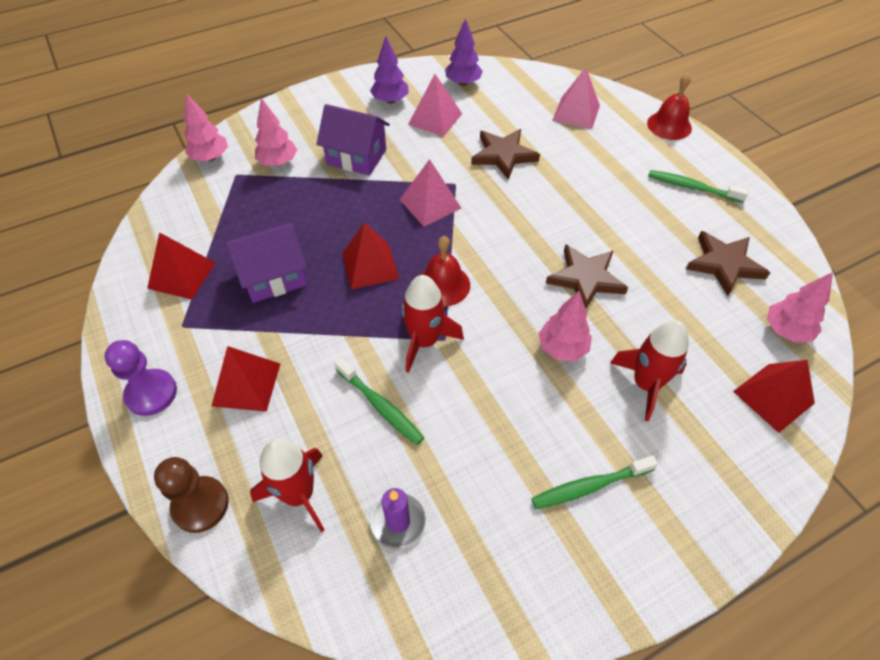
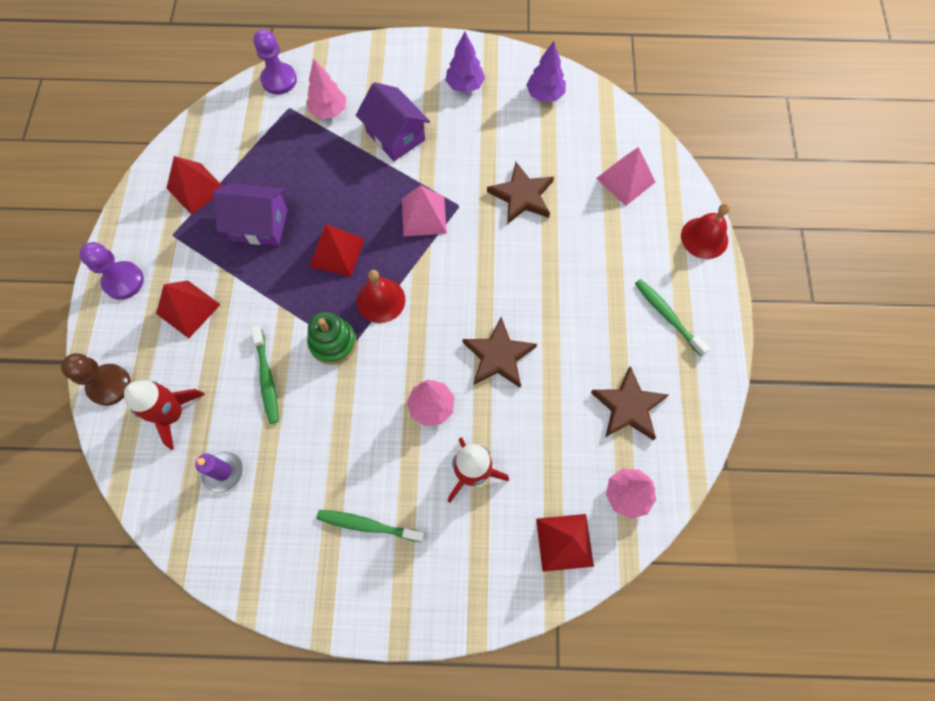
camera: 30 degrees right, 15 degrees up
pink tree [184,93,228,161] -> purple pawn [253,29,297,94]
red rocket [401,275,464,373] -> green stacking toy [307,312,356,365]
pink pyramid [408,74,462,137] -> none

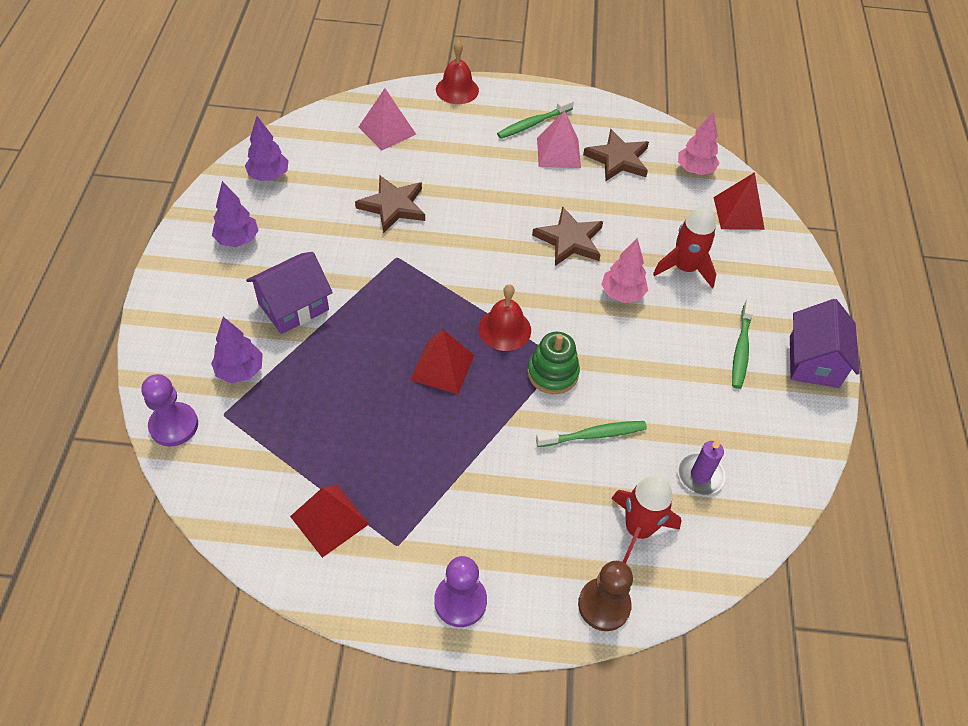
camera: 90 degrees left, 15 degrees down
red pyramid [156,280,221,338] -> none
purple house [213,183,288,246] -> purple house moved to [790,299,859,388]
pink tree [306,59,346,119] -> purple tree [211,317,263,383]
pink pyramid [402,185,447,236] -> pink pyramid moved to [537,111,581,168]

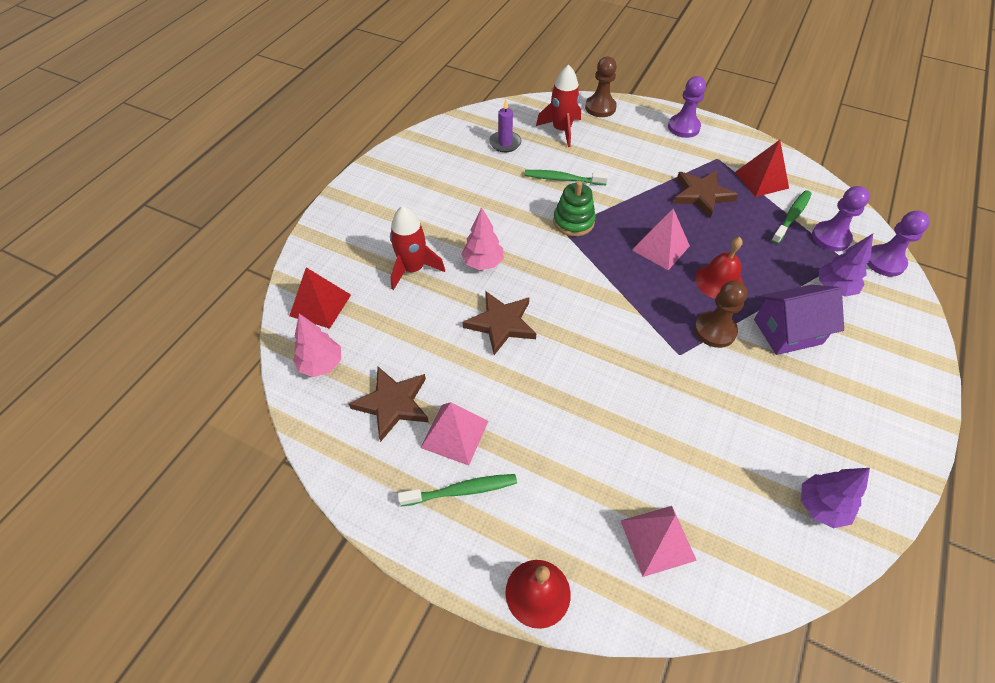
camera: 155 degrees left, 0 degrees up
purple tree [212,181,259,247] -> none
brown star [355,175,425,233] -> brown star moved to [673,170,738,218]
red pyramid [410,329,474,394] -> pink pyramid [632,209,690,270]
red bell [479,284,531,351] -> red bell moved to [695,237,743,299]
green toothbrush [732,299,755,389] -> green toothbrush moved to [771,190,812,244]
purple house [790,299,859,388] -> none
none -> brown pawn [694,280,748,348]
none -> purple pawn [812,186,870,251]

